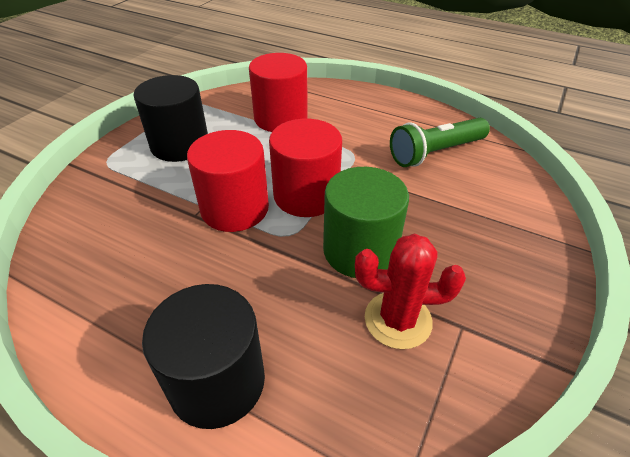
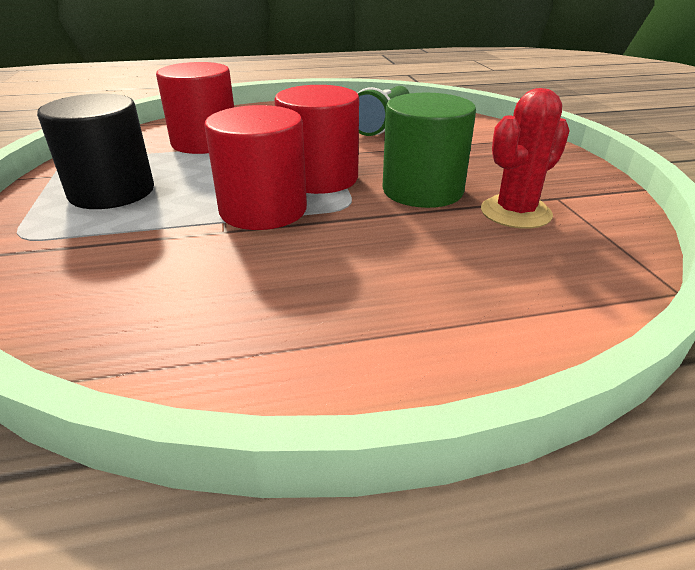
camera: 40 degrees left, 10 degrees down
black cylinder [142,284,265,429] -> none

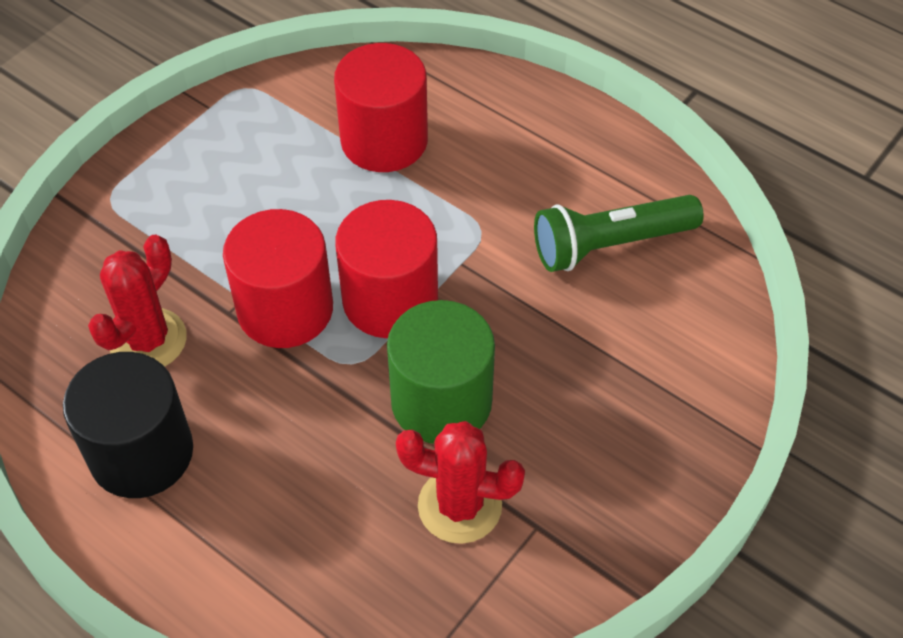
camera: 50 degrees right, 20 degrees up
black cylinder [37,93,154,209] -> black cylinder moved to [63,352,193,498]
none -> red cactus [88,235,187,367]

